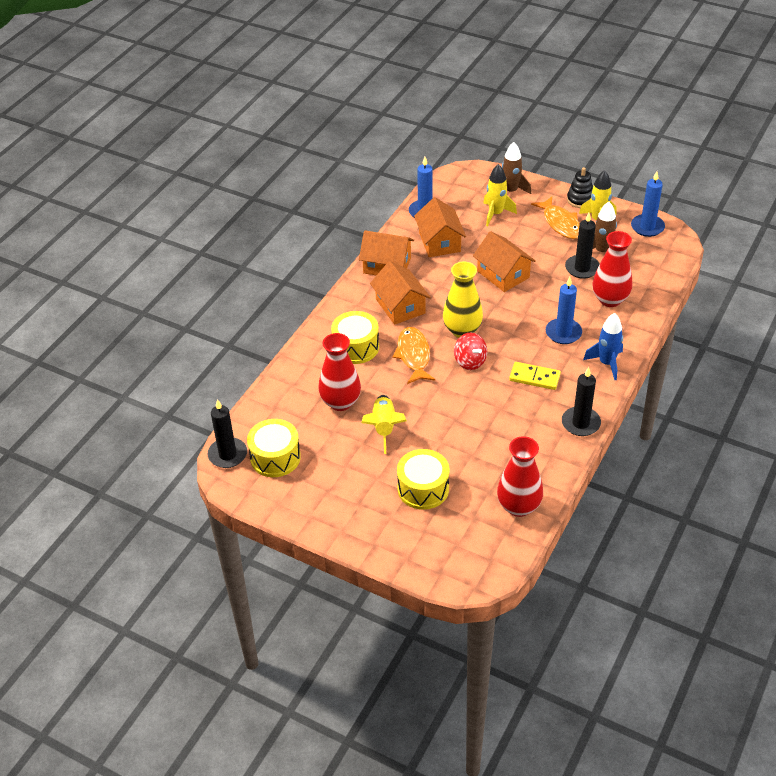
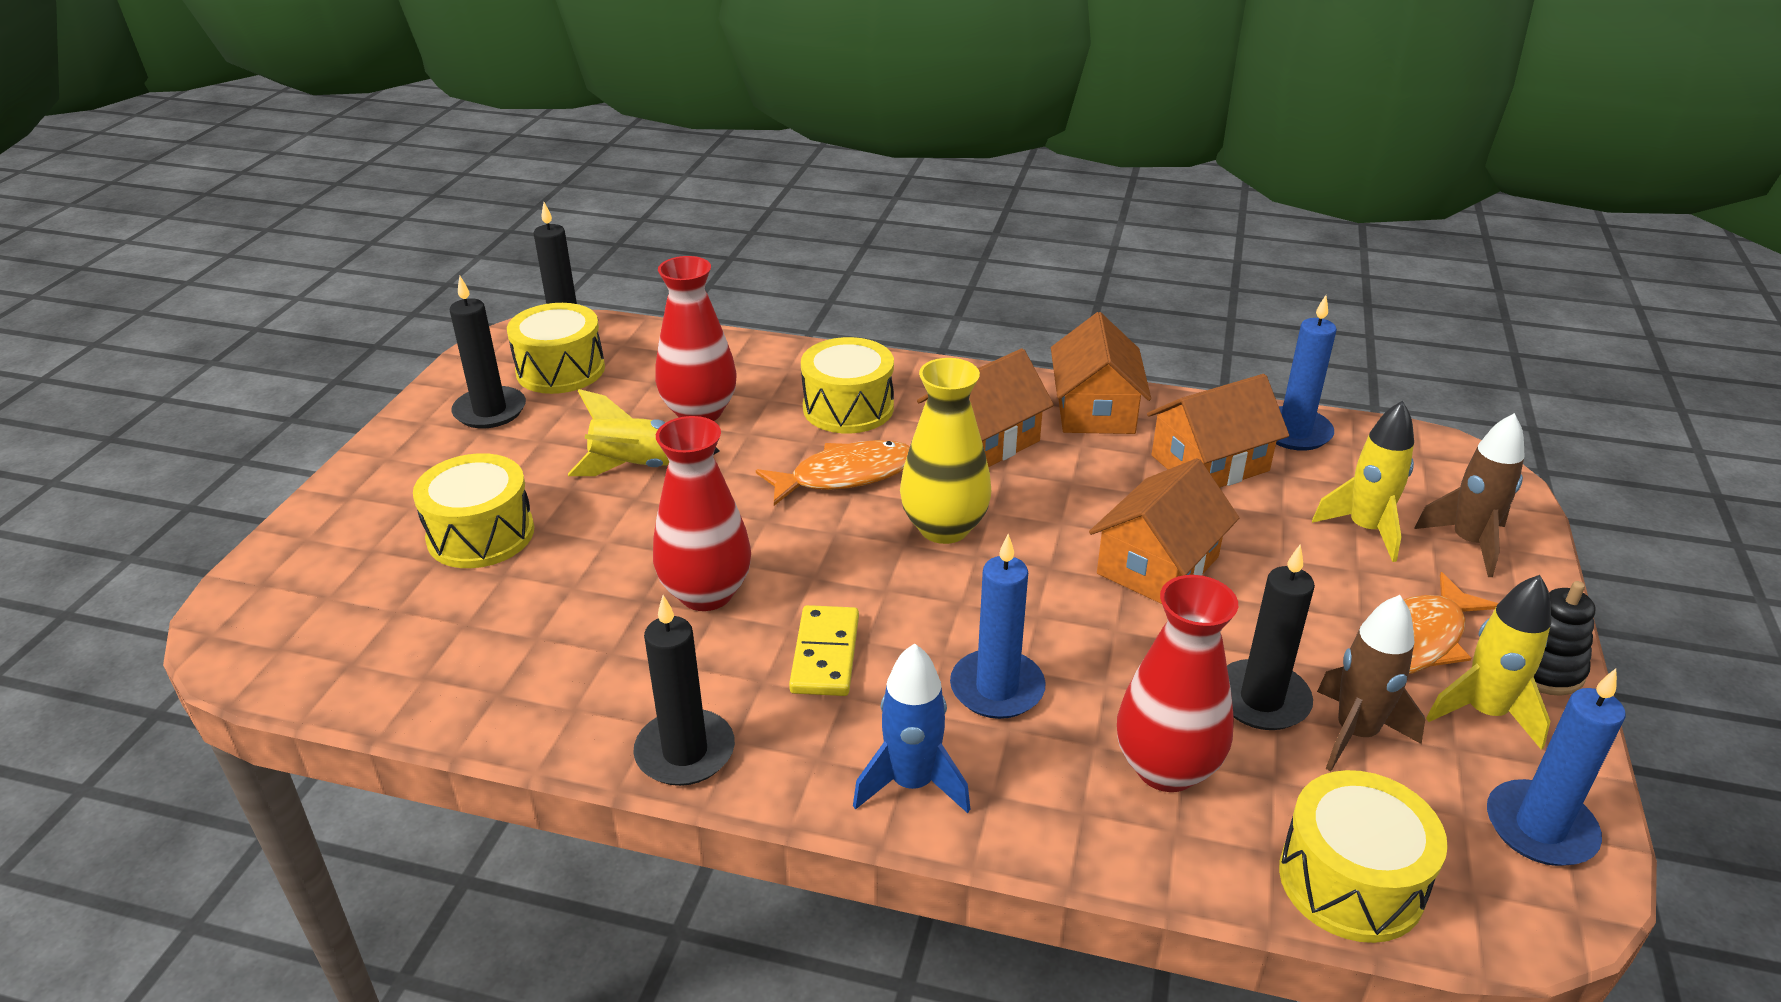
camera: 75 degrees right, 10 degrees down
red spinning top [454,333,487,370] -> none
red vase [497,436,543,517] -> red vase moved to [653,416,751,611]
none -> black candle [450,276,526,428]
none -> yellow drum [1279,770,1448,943]

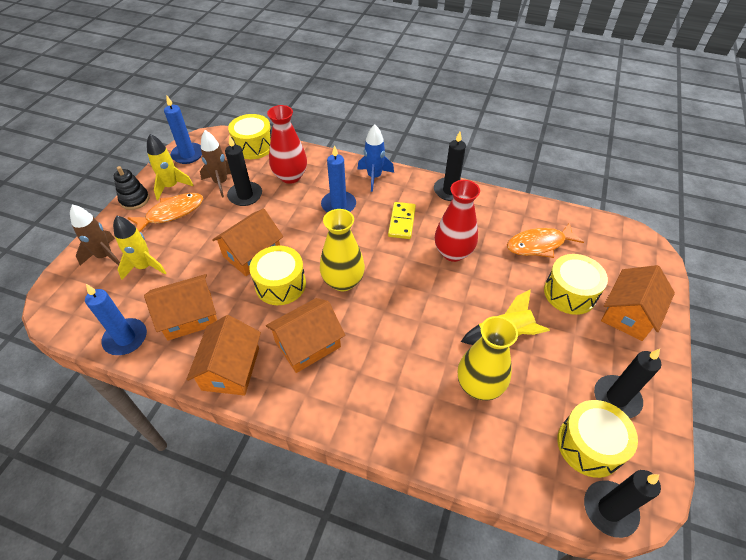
camera: 175 degrees left, 15 degrees up
red vase [655,256,737,421] -> yellow vase [458,316,518,400]
orange fish [756,440,910,506] -> orange fish moved to [507,223,584,258]
yellow drum [801,337,894,433] -> yellow drum moved to [249,246,306,305]
none -> orange house [601,265,675,341]

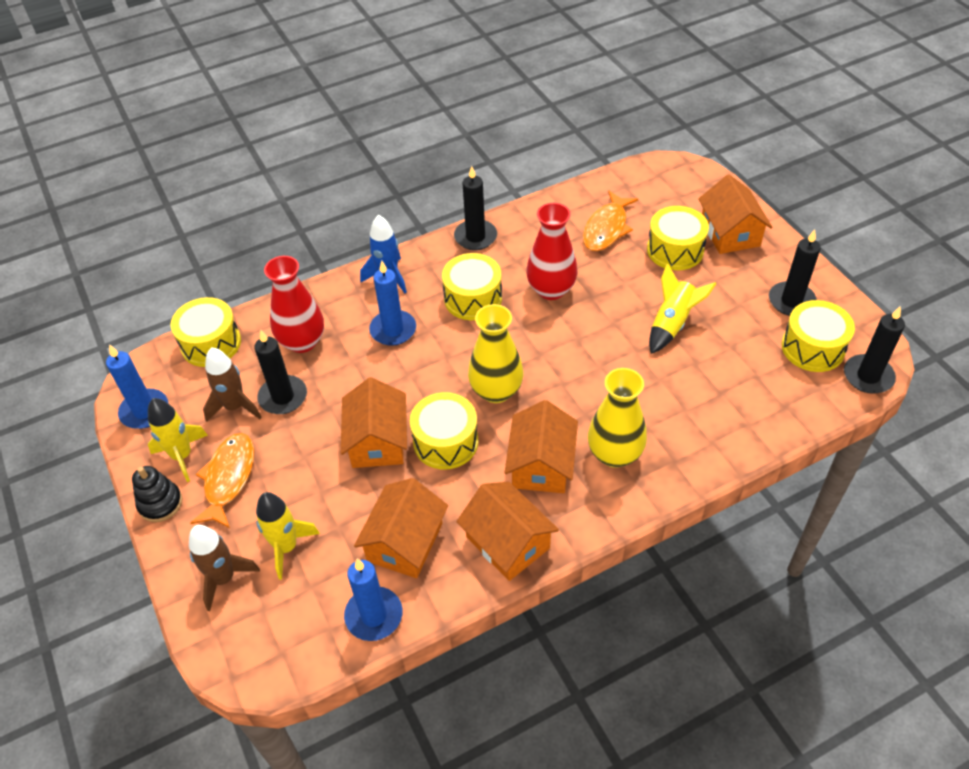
camera: 45 degrees left, 0 degrees up
yellow domino [388,202,416,239] -> yellow drum [442,253,502,320]
yellow vase [458,316,518,400] -> yellow vase moved to [588,368,647,468]

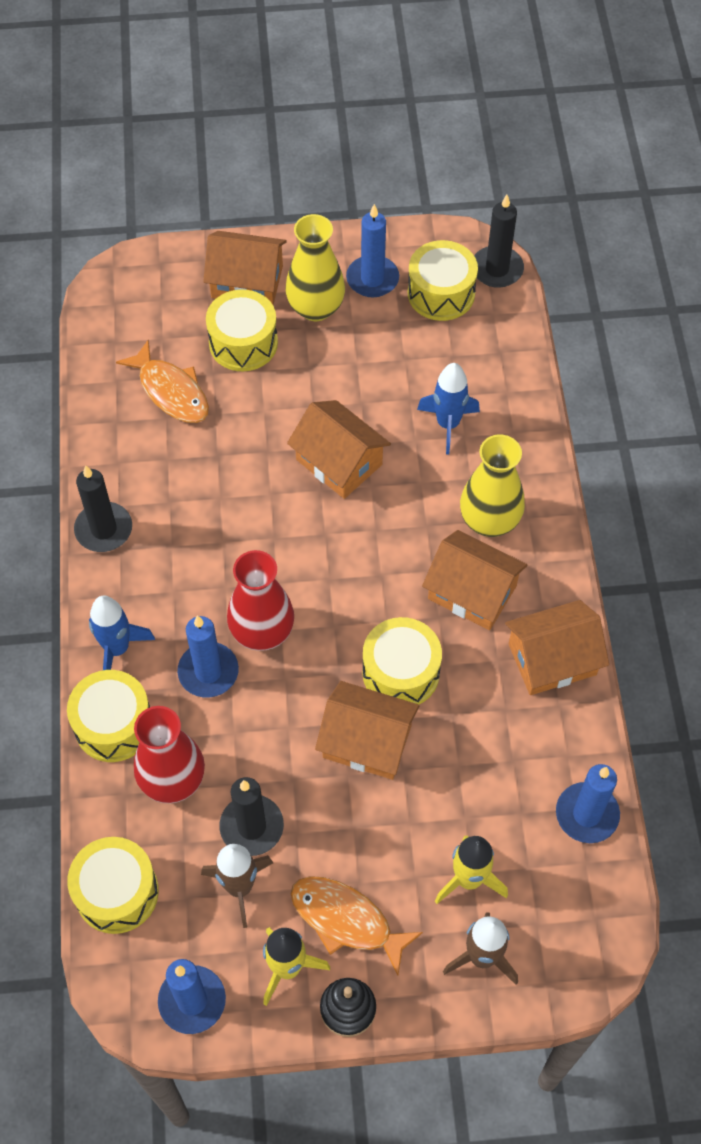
camera: 70 degrees left, 10 degrees up
orange house [354,478,448,578] -> orange house moved to [287,400,391,499]
yellow drum [442,253,502,320] -> yellow drum moved to [67,670,150,762]
yellow vase [468,304,523,403] -> yellow vase moved to [286,214,345,321]
red vase [526,203,578,300] -> red vase moved to [227,550,294,651]
yellow rocket [649,263,716,354] -> none
black candle [769,229,821,316] -> blue candle [346,204,399,297]
none -> blue rocket [417,363,480,455]

